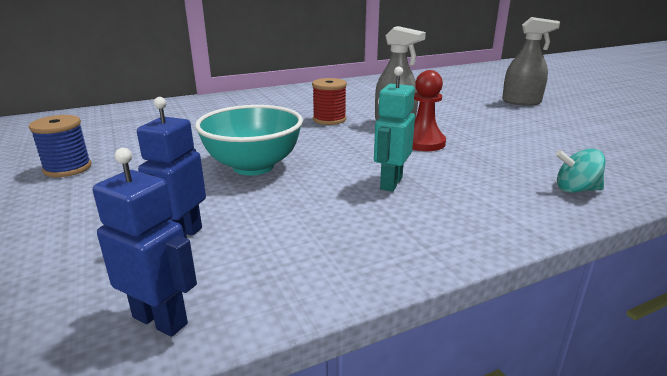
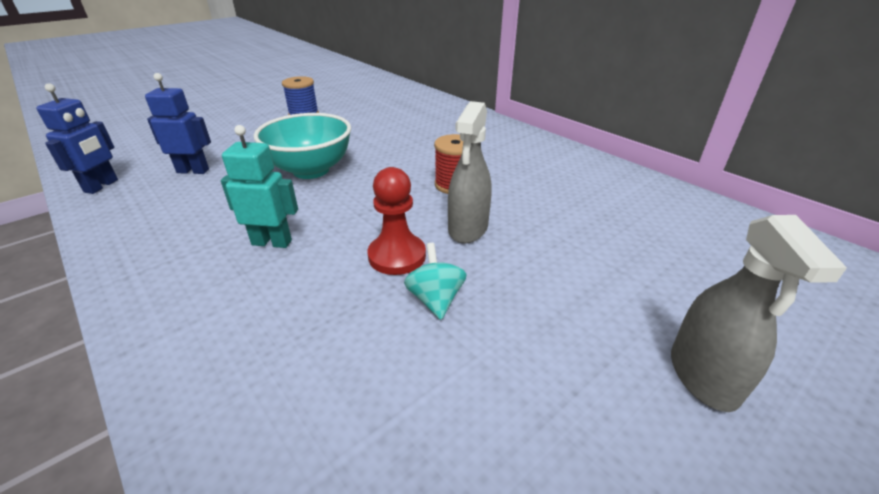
camera: 75 degrees right, 10 degrees up
turquoise spinning top [555,148,606,193] -> turquoise spinning top moved to [404,243,467,320]

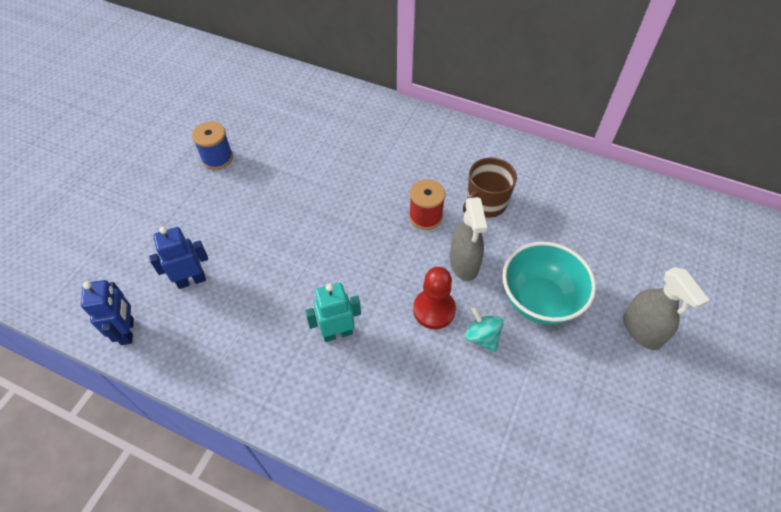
camera: 25 degrees left, 20 degrees up
turquoise bowl [254,113,351,179] -> turquoise bowl moved to [502,242,596,325]
none -> brown mug [463,157,517,218]

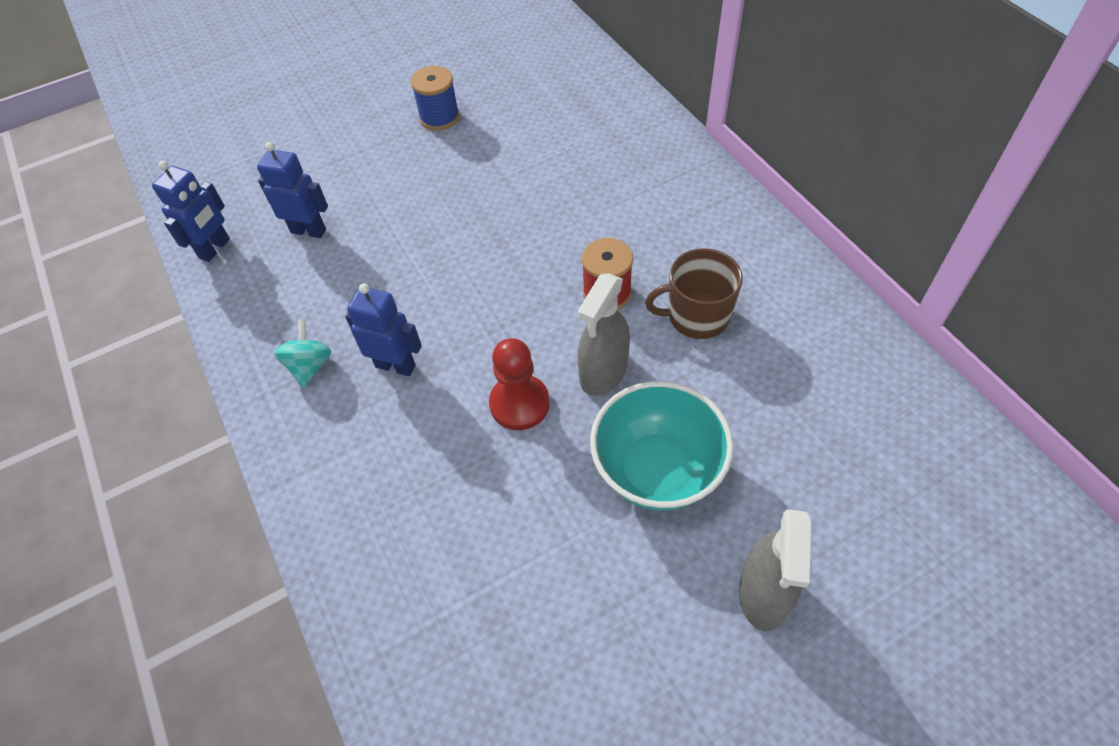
camera: 40 degrees right, 0 degrees up
turquoise robot [305,282,361,342] -> blue robot [345,283,422,376]
turquoise spinning top [465,306,503,352] -> turquoise spinning top moved to [274,320,331,388]

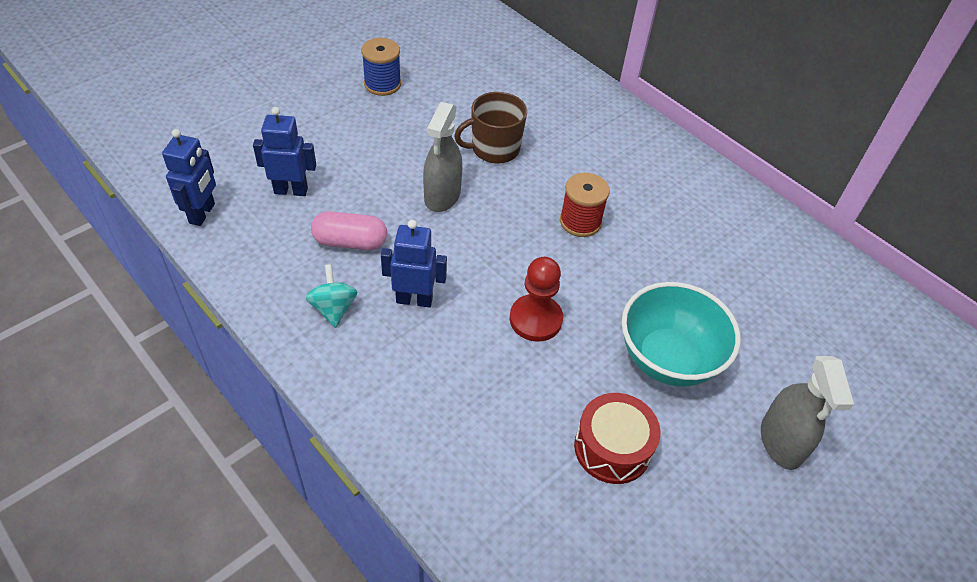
camera: 20 degrees left, 5 degrees down
grey spray bottle [577,273,630,396] -> grey spray bottle moved to [423,102,462,212]
brown mug [645,248,743,339] -> brown mug moved to [454,92,527,164]
none -> pink capsule [311,211,387,250]
none -> red drum [574,393,661,484]

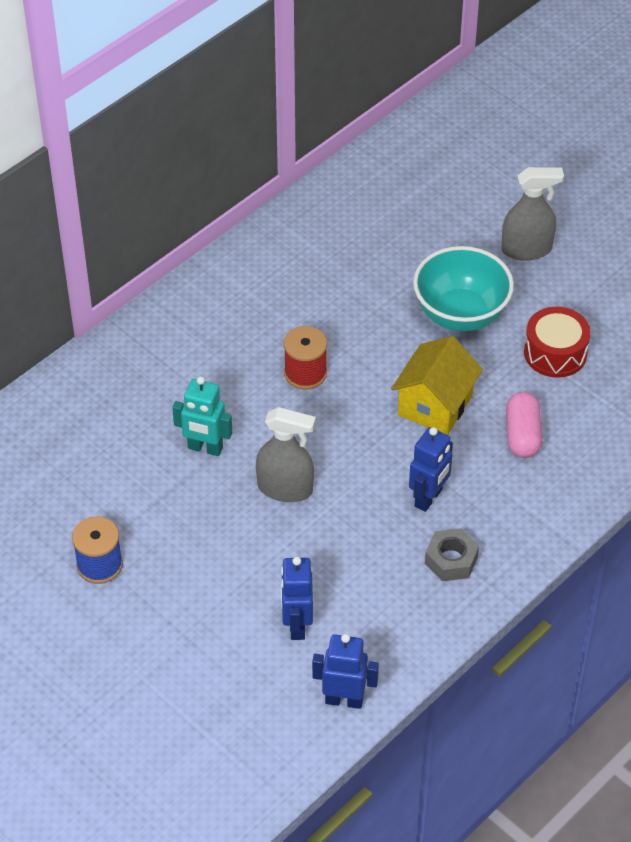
camera: 90 degrees left, 0 degrees up
turquoise spinning top [306,264,357,328] -> grey nut [425,528,479,581]
pink capsule [311,211,387,250] -> pink capsule moved to [506,392,542,458]
blue robot [381,220,447,307] -> blue robot turned 150 degrees counterclockwise [409,427,453,512]
brown mug [454,92,527,164] -> turquoise robot [172,376,232,456]
red pawn [510,257,563,342] -> yellow house [391,336,483,435]

